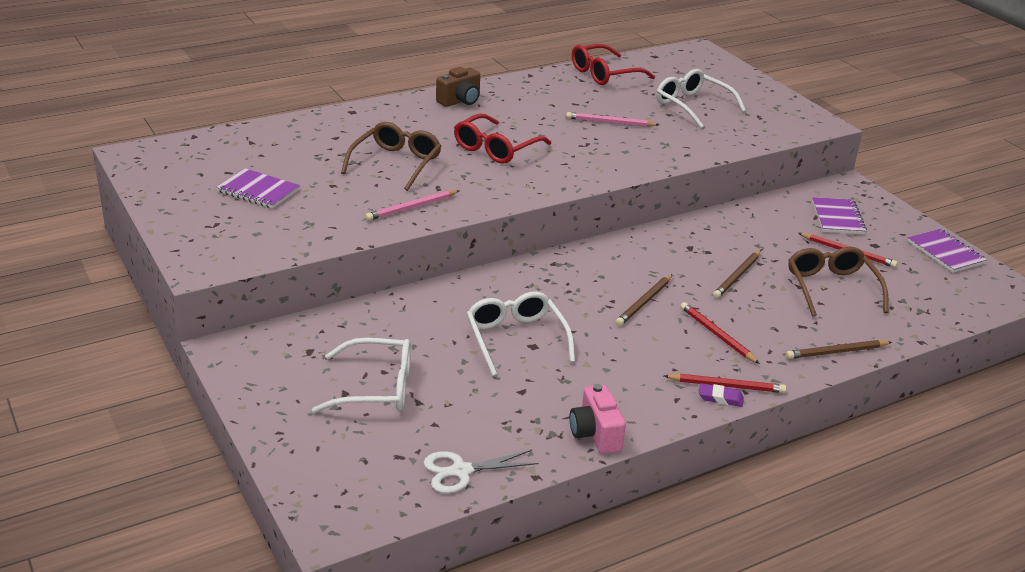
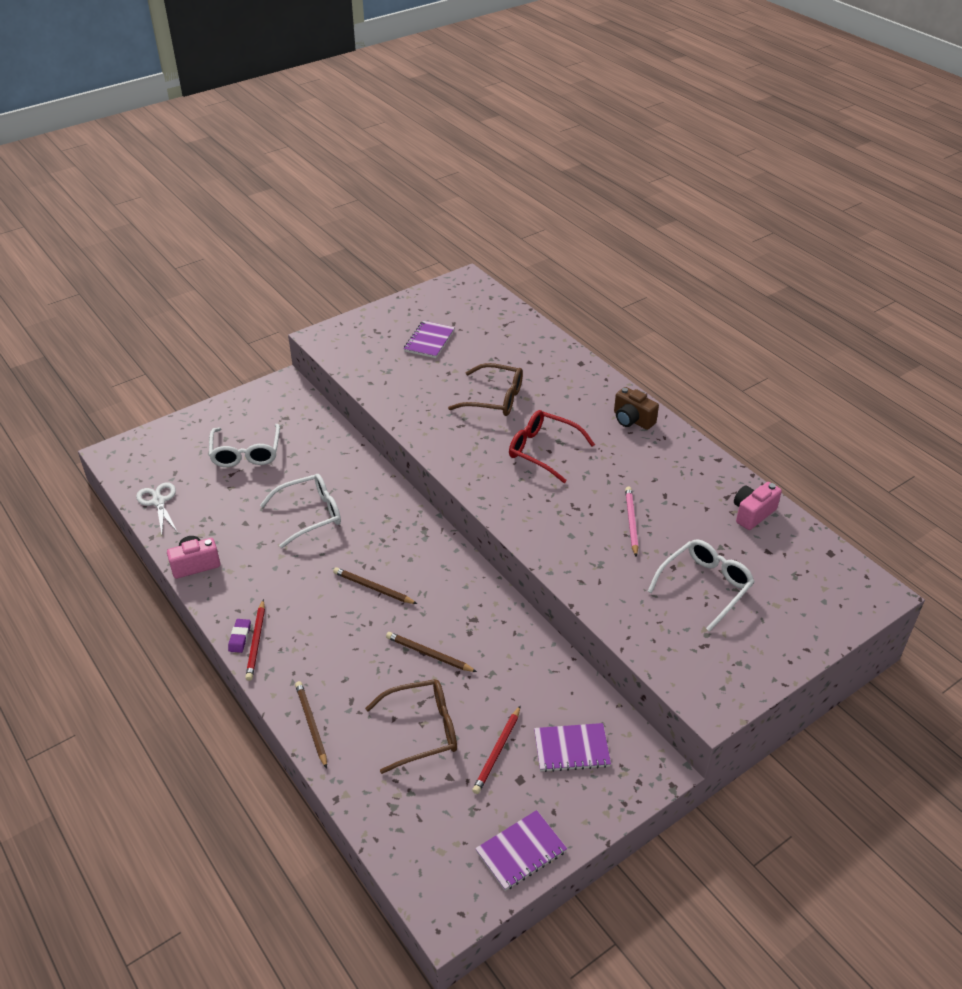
camera: 85 degrees right, 10 degrees up
pink pencil [365,190,459,221] -> none
red glasses [572,44,655,85] -> pink camera [734,482,782,530]
red pencil [680,302,760,364] -> none

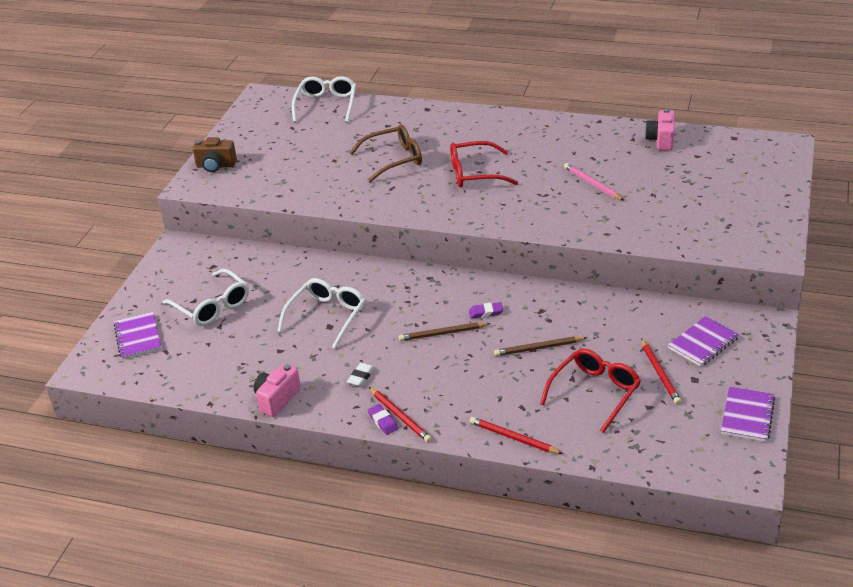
camera: 35 degrees left, 5 degrees down
white scissors [136,482,177,534] -> none
brown pencil [295,681,327,769] -> red pencil [469,417,563,454]
brown glasses [365,679,457,774] -> red glasses [540,349,641,433]
purple notebook [404,321,455,358] -> purple notebook moved to [114,312,162,359]
brown camera [614,387,659,430] -> brown camera moved to [193,137,237,172]
white glasses [647,539,755,632] -> white glasses moved to [292,76,356,122]
none -> white eraser [347,363,375,386]
none -> purple eraser [469,302,503,319]

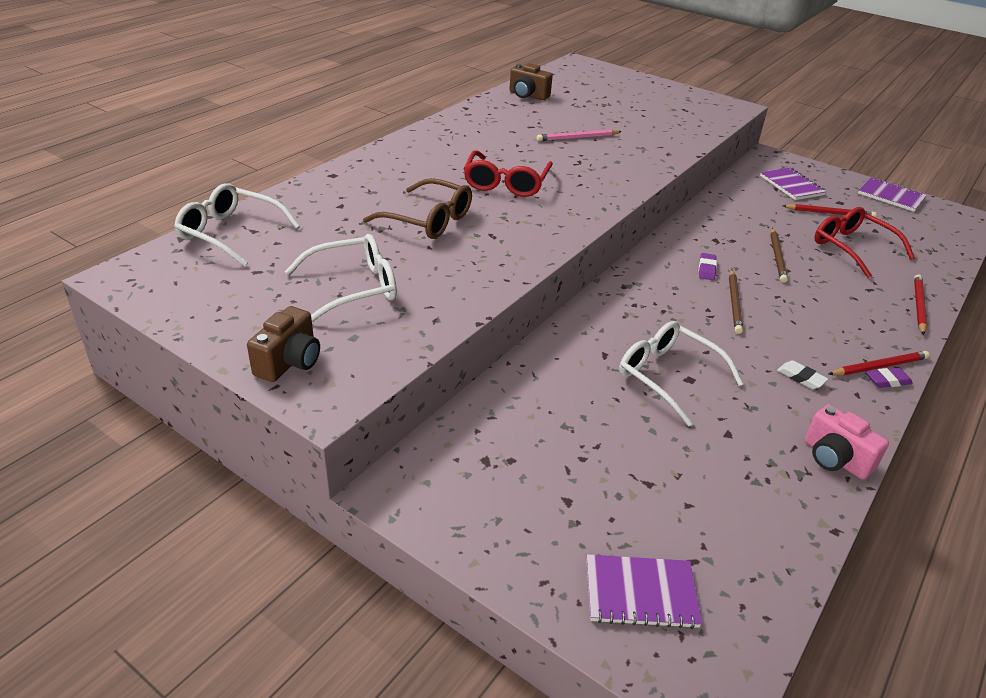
camera: 75 degrees left, 0 degrees up
white glasses [163,269,249,326] -> white glasses moved to [285,234,397,322]
brown glasses [349,125,422,182] -> brown glasses turned 120 degrees clockwise [363,178,472,239]
red pencil [469,417,563,454] -> red pencil turned 150 degrees clockwise [914,275,927,335]
pink camera [645,109,674,151] -> brown camera [509,63,553,100]

